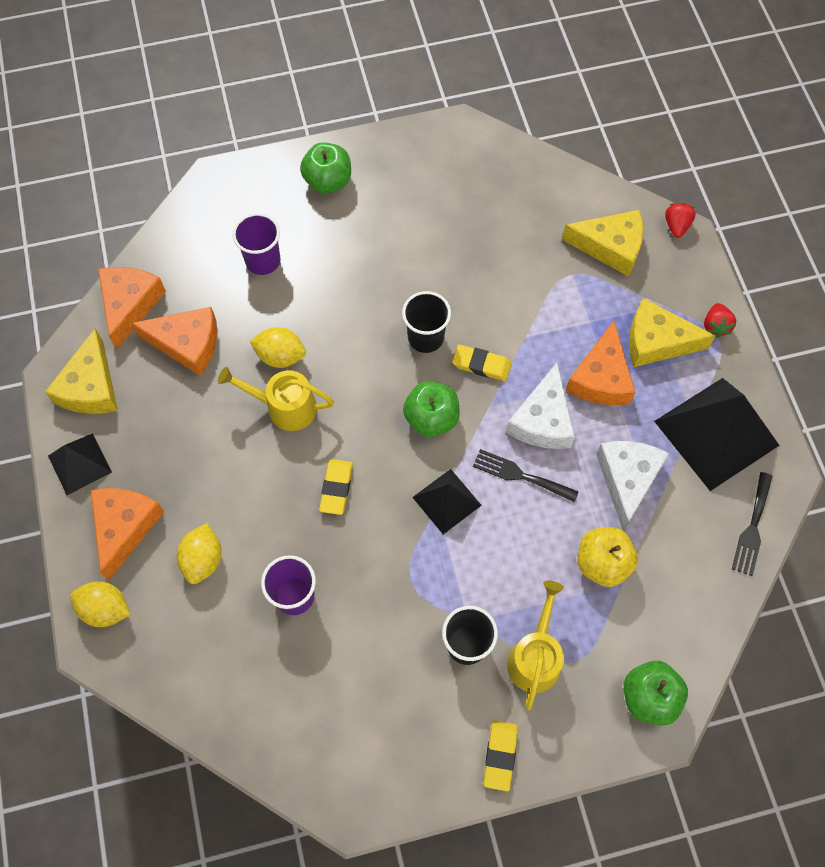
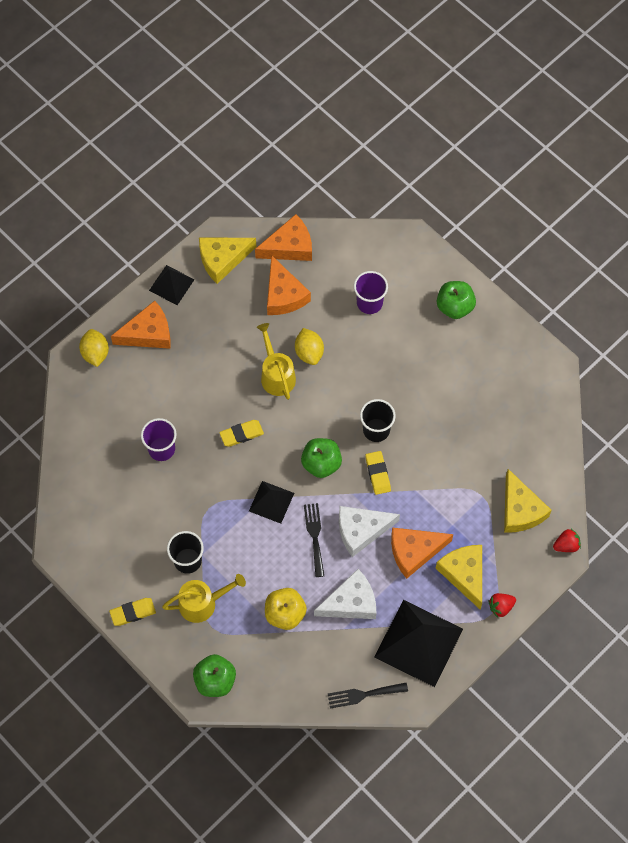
camera: 60 degrees right, 0 degrees up
yellow lemon [177,523,222,584] -> none

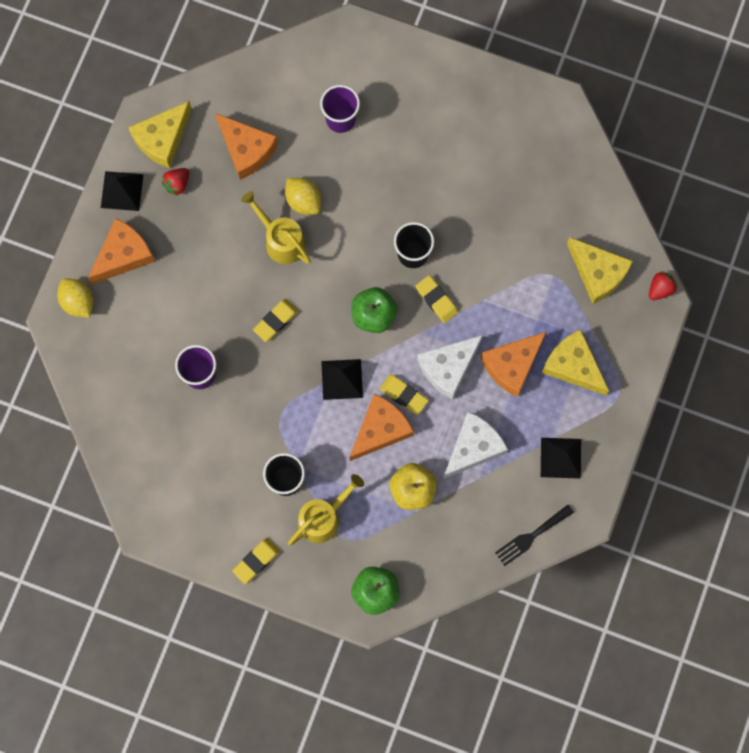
camera: 25 degrees left, 10 degrees up
orange cheese [255,214,312,261] -> orange cheese moved to [349,394,414,461]
black fork [304,503,324,577] -> yellow eraser [380,375,429,415]
black pyramid [374,600,463,687] -> black pyramid [541,438,581,479], size x0.54
green apple [437,281,476,319] -> none
red strawberry [488,593,516,618] -> red strawberry moved to [162,168,189,196]

